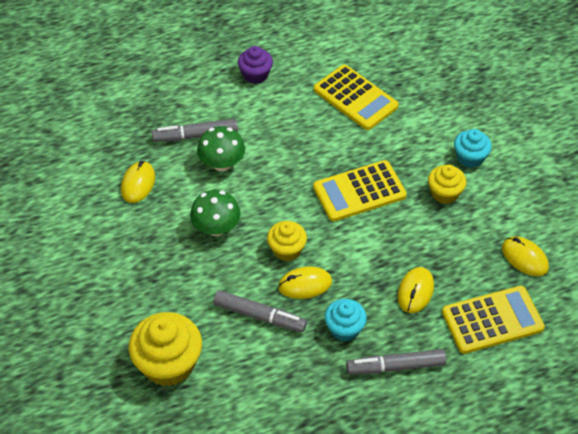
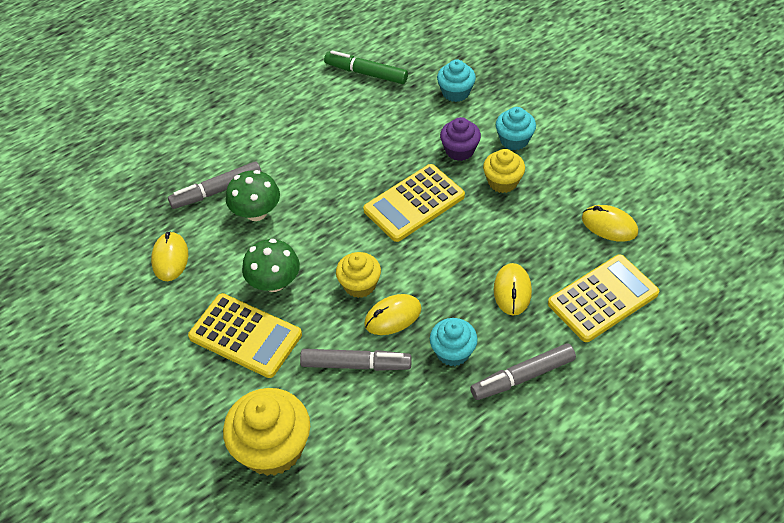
camera: 15 degrees left, 0 degrees up
purple cupcake [238,46,273,84] -> purple cupcake moved to [440,117,481,161]
yellow calculator [314,65,399,130] -> yellow calculator moved to [188,293,302,378]
none -> green marker [324,50,408,84]
none -> turquoise cupcake [437,59,476,102]

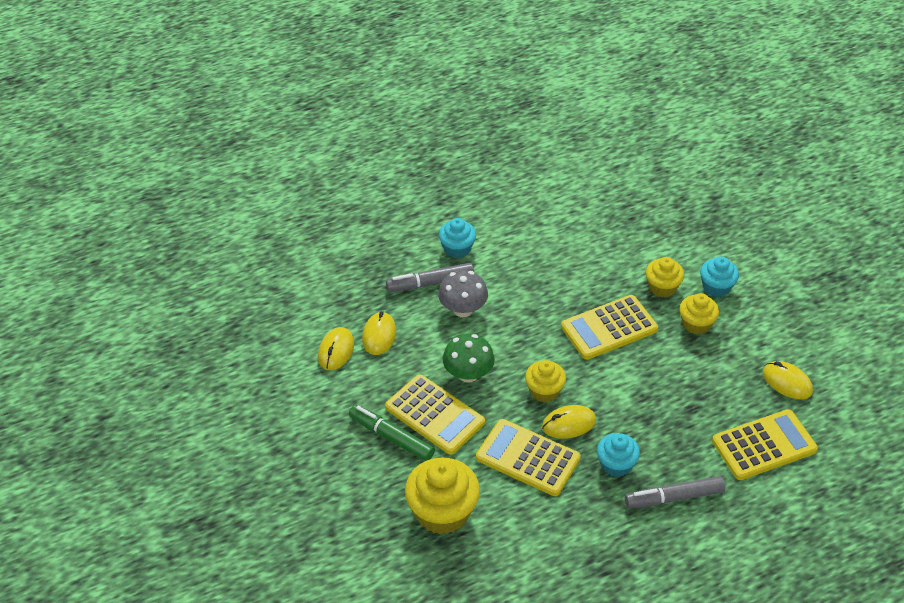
camera: 10 degrees right, 5 degrees down
green mushroom [226,170,280,221] -> grey mushroom [438,270,488,317]
grey marker [300,349,412,371] -> yellow calculator [476,419,581,496]
green marker [324,50,408,84] -> green marker moved to [349,405,435,461]
turquoise cupcake [437,59,476,102] -> turquoise cupcake moved to [439,218,476,258]
purple cupcake [440,117,481,161] -> yellow cupcake [646,257,684,297]
yellow mouse [494,263,532,315] -> yellow mouse moved to [318,327,354,370]

